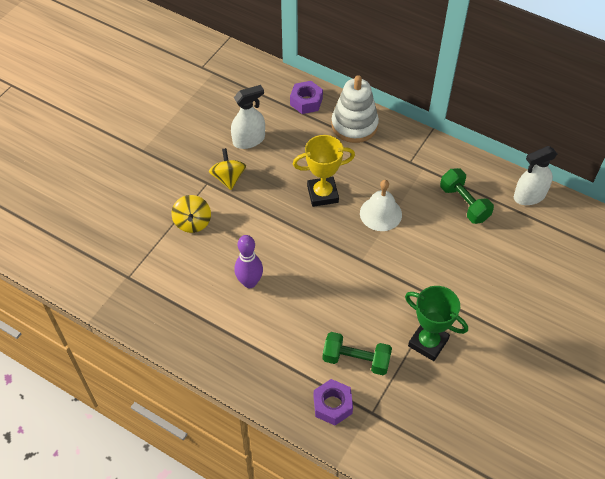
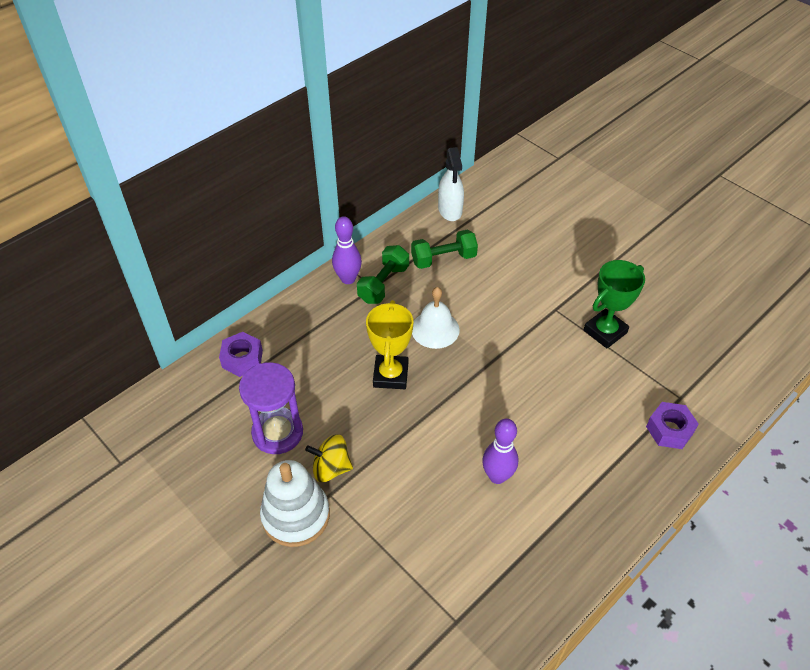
camera: 75 degrees left, 5 degrees down
yellow spinning top [172,195,211,233] -> none
white spray bottle [231,85,265,149] -> purple hourglass [239,362,303,454]
green dumbbell [322,332,392,375] -> green dumbbell moved to [357,245,409,304]
white stacking toy [331,75,379,143] -> white stacking toy moved to [260,460,330,547]
none -> purple bowling pin [332,216,362,284]

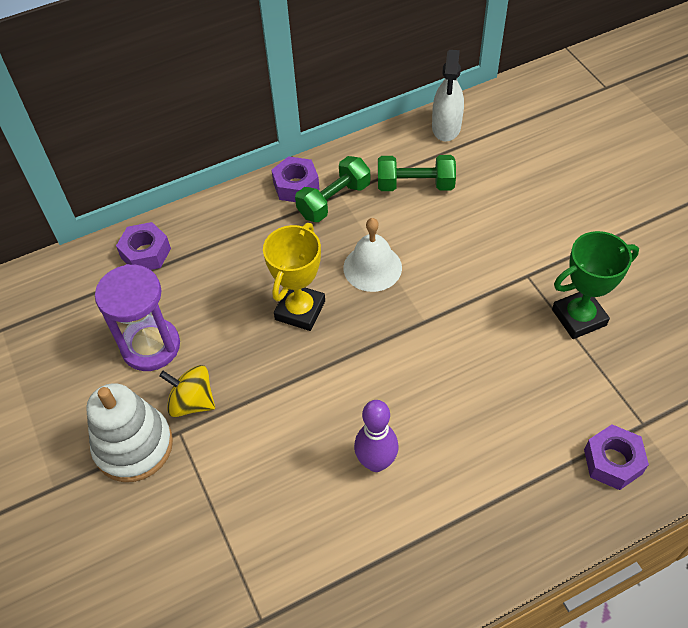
camera: 20 degrees right, 5 degrees up
purple bowling pin [332,216,362,284] -> purple nut [271,156,319,202]

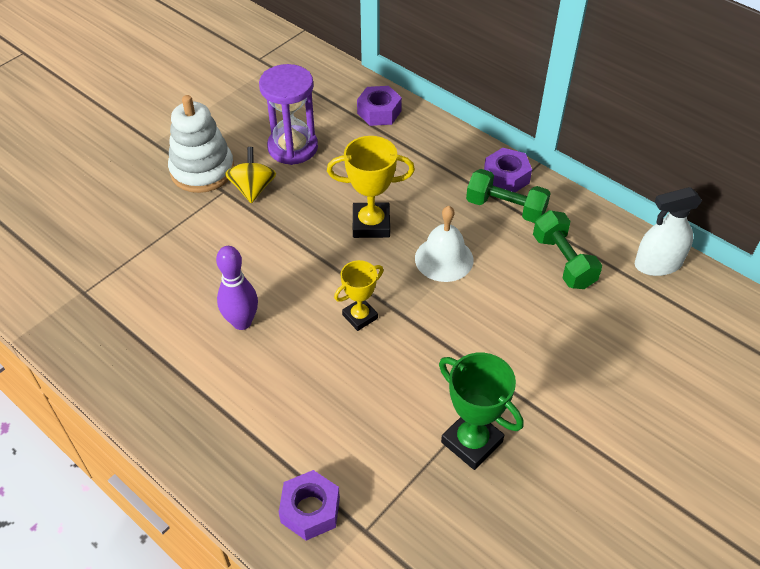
camera: 65 degrees right, 5 degrees down
none -> yellow trophy [334,260,383,331]

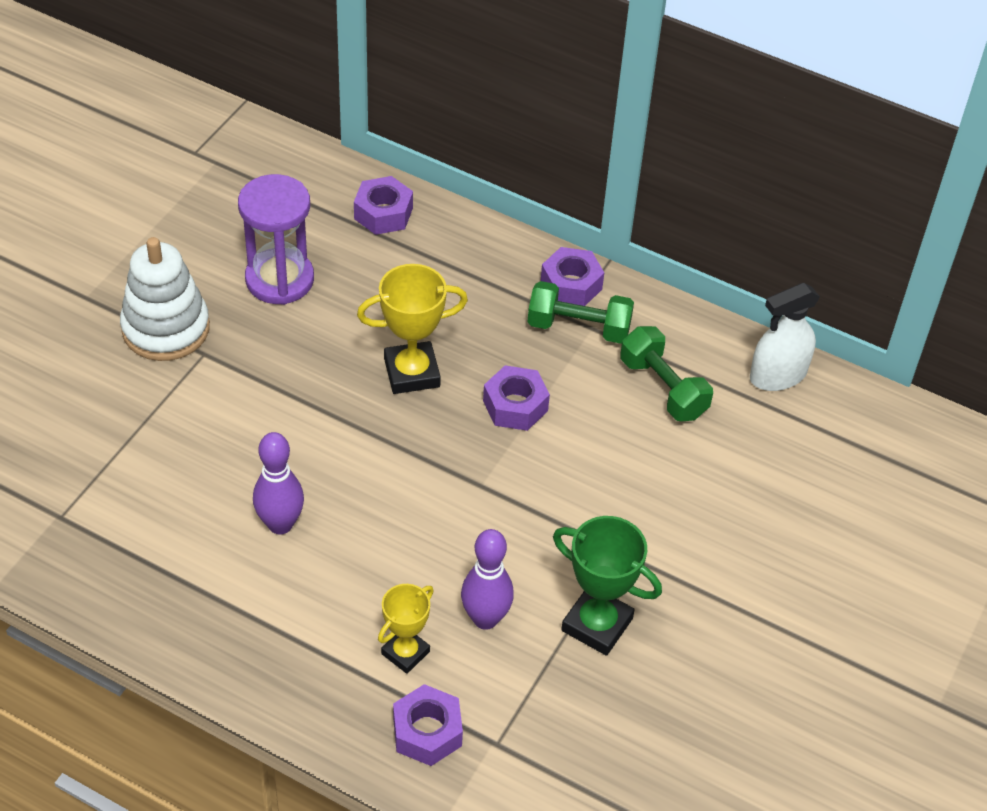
camera: 15 degrees left, 0 degrees up
yellow spinning top [225,147,276,203] -> none
yellow trophy [334,260,383,331] -> yellow trophy moved to [378,584,434,674]
white bell [415,206,473,282] -> purple nut [483,365,550,431]
none -> purple bowling pin [461,529,514,630]

